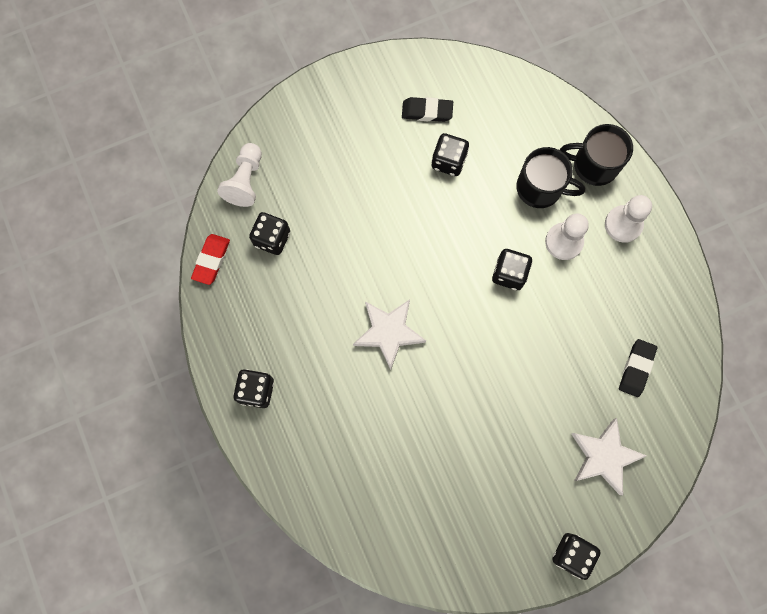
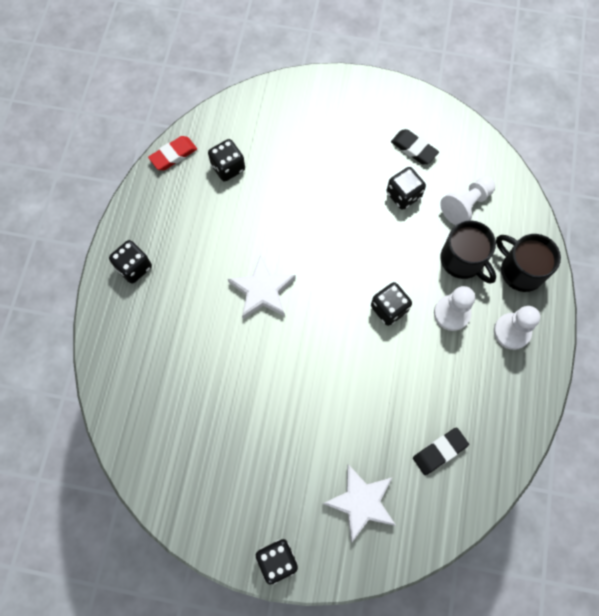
camera: 35 degrees right, 5 degrees down
white pawn [217,143,262,207] -> white pawn moved to [440,176,495,225]

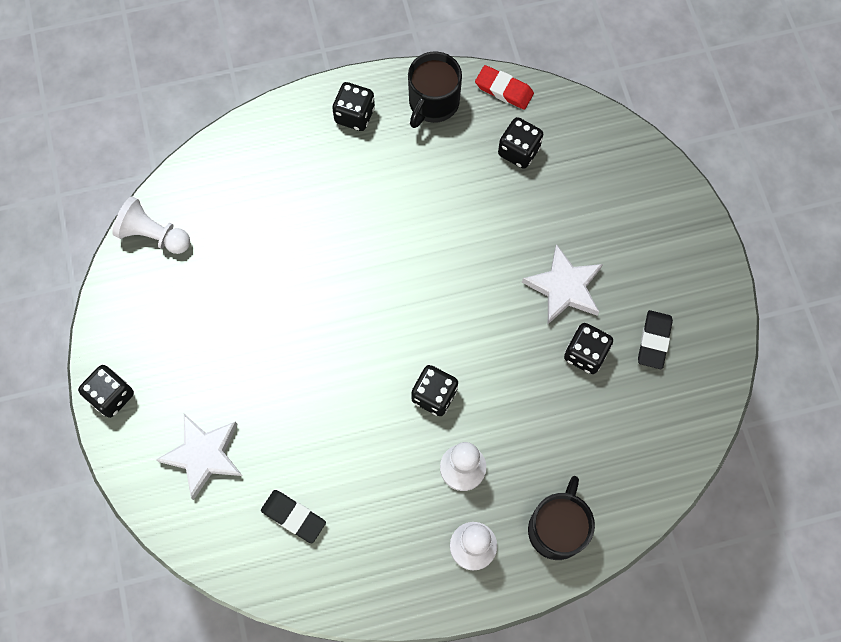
camera: 65 degrees right, 0 degrees up
white star [228,254,295,319] -> white star moved to [522,244,603,324]
white pawn [440,176,495,225] -> white pawn moved to [113,196,190,254]
black mug [440,220,496,284] -> black mug moved to [408,51,462,128]

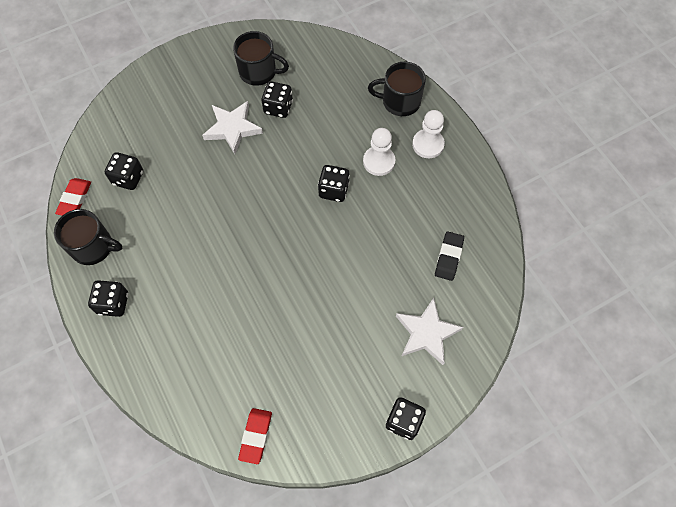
camera: 105 degrees left, 5 degrees down
white pawn [113,196,190,254] -> red eraser [238,408,272,464]
black eraser [638,310,673,369] -> black mug [233,31,289,86]

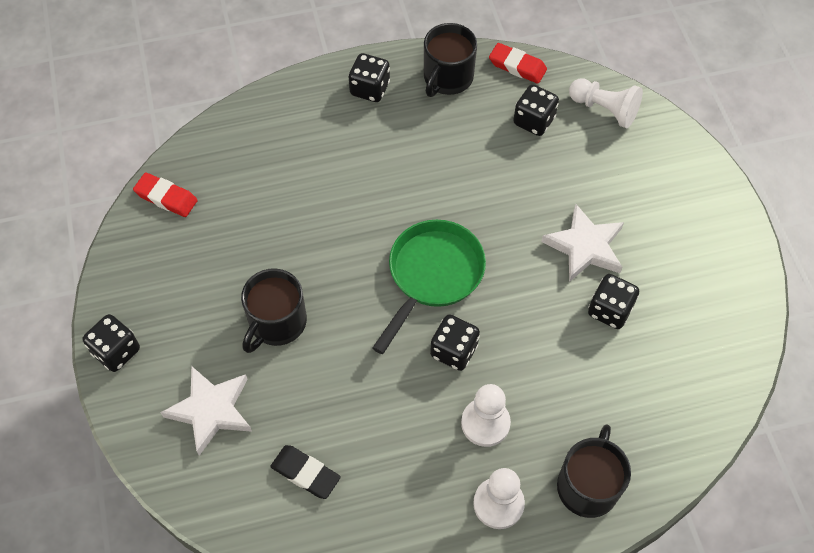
camera: 105 degrees right, 5 degrees down
black mug [233,31,289,86] -> black mug moved to [241,269,307,353]
none -> green pan [373,220,486,354]
none -> white pawn [569,78,643,128]

